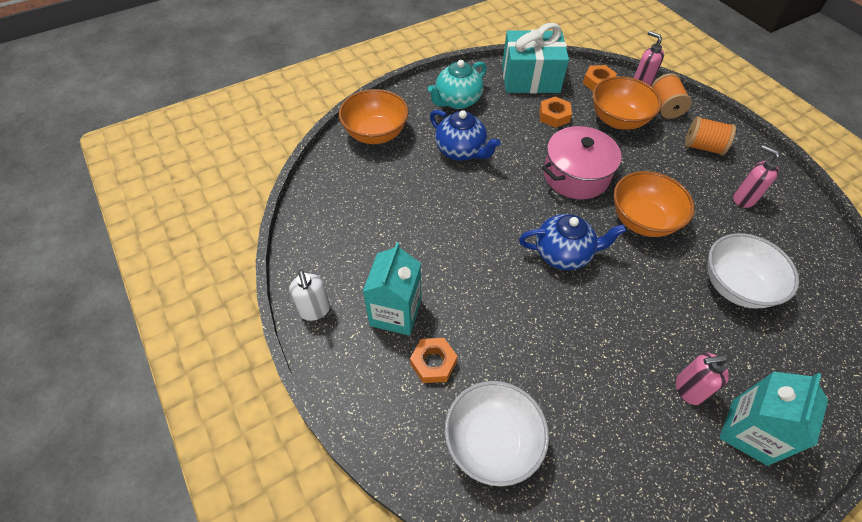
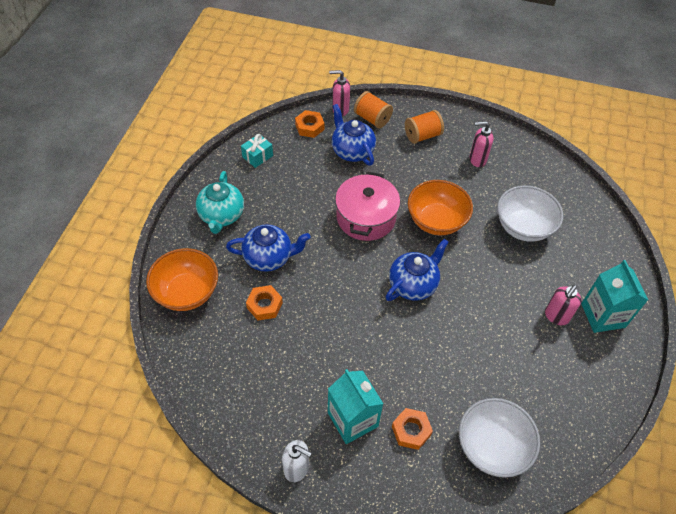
camera: 45 degrees left, 0 degrees up
turquoise gift [502,23,569,93] -> turquoise gift [241,134,273,168], size x0.45
orange nut [539,97,572,128] -> orange nut moved to [246,285,283,320]
orange bowl [593,76,662,130] -> blue teapot [332,104,376,166]

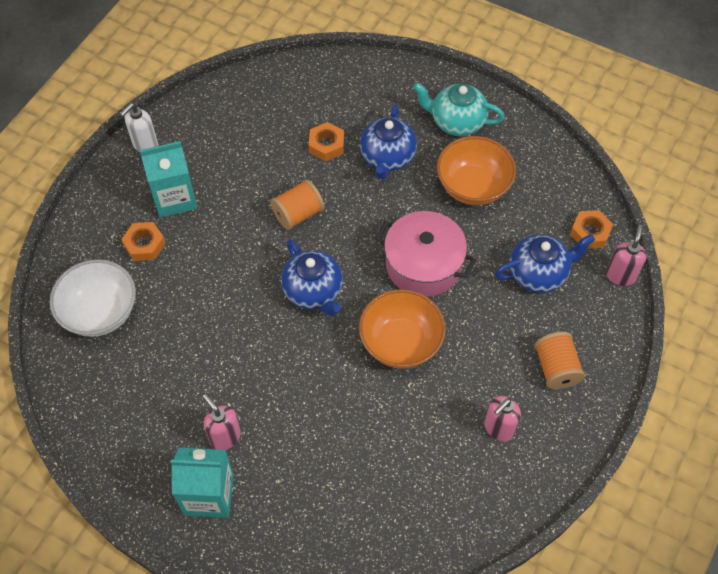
camera: 105 degrees right, 5 degrees up
orange bowl [146,248,218,311] -> orange bowl moved to [437,136,516,205]
turquoise gift [241,134,273,168] -> none
orange spool [354,91,393,128] -> orange spool moved to [270,179,324,230]
pink soap dispenser [469,121,494,167] -> pink soap dispenser turned 150 degrees counterclockwise [484,396,521,441]
white bowl [497,186,563,242] -> none

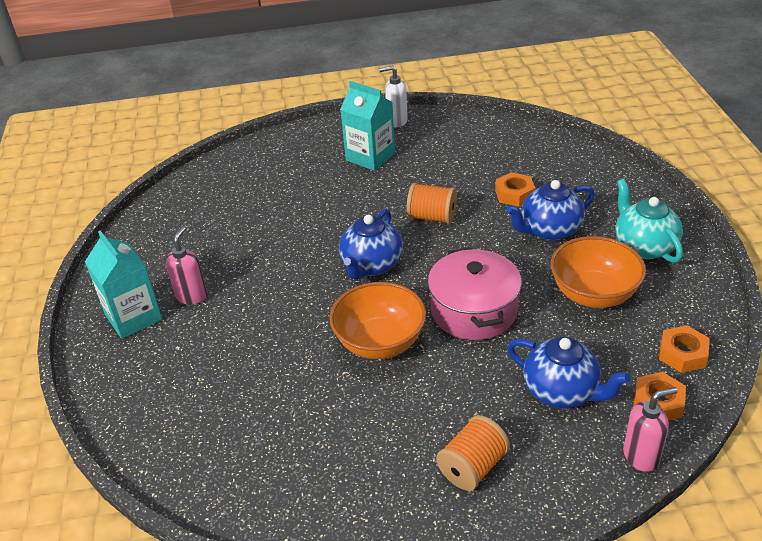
camera: 55 degrees right, 20 degrees down
white bowl [50,259,136,337] -> none
orange nut [121,222,166,261] -> orange nut moved to [659,325,709,373]
pink soap dispenser [484,396,521,441] -> none

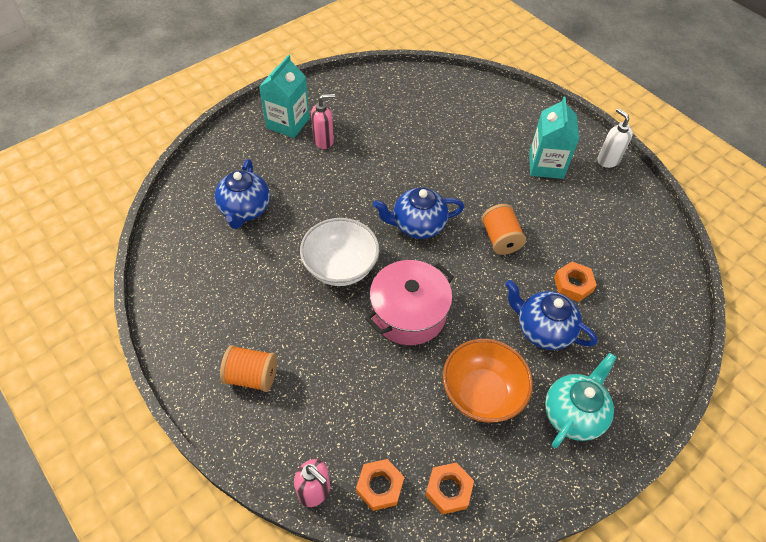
camera: 55 degrees right, 15 degrees up
orange bowl [329,282,426,359] -> white bowl [300,218,379,286]
blue teapot [507,337,631,408] -> blue teapot moved to [214,159,270,229]

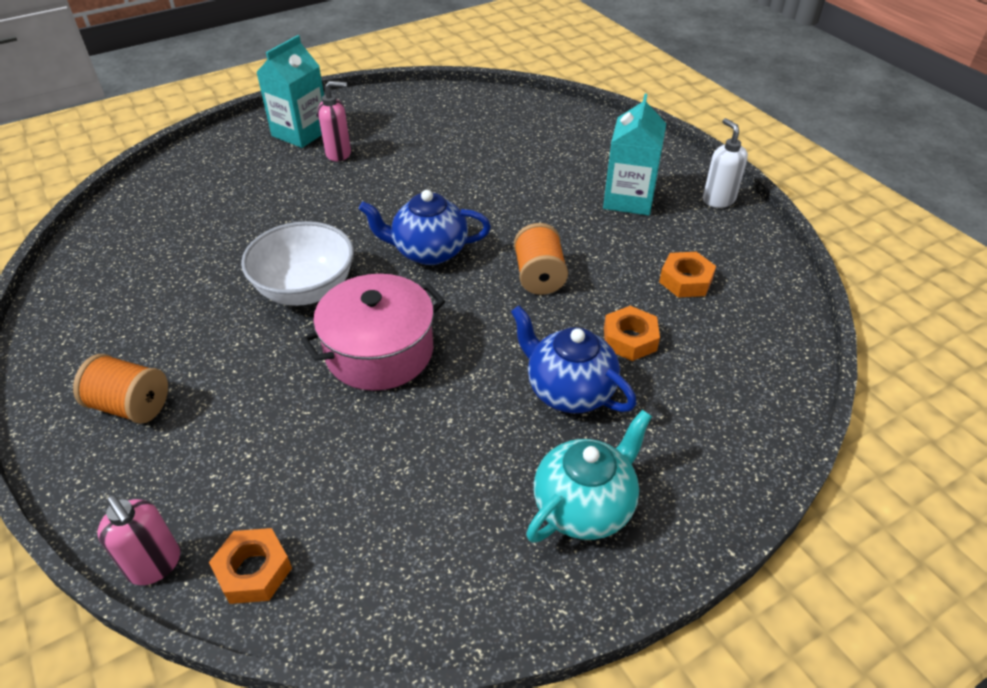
camera: 10 degrees right, 10 degrees down
blue teapot [214,159,270,229] -> none
orange nut [425,462,474,514] -> orange nut moved to [659,252,716,298]
orange bowl [443,339,533,422] -> none

